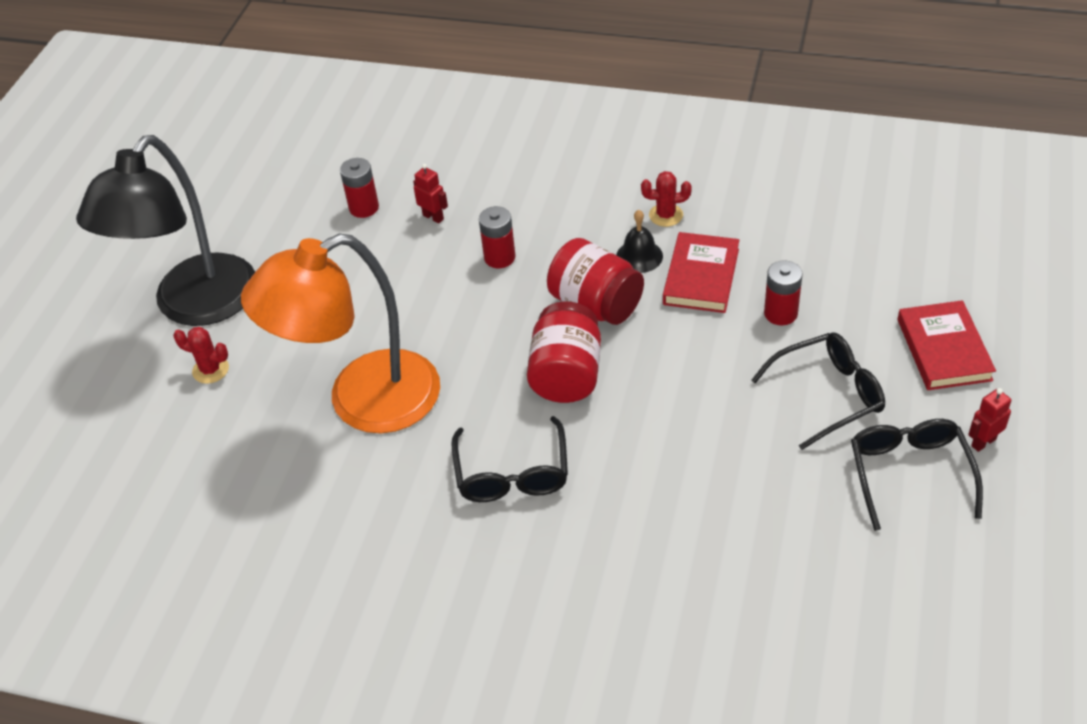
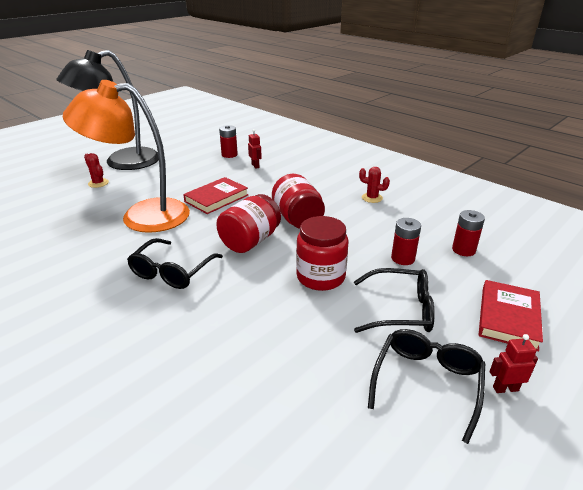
camera: 25 degrees right, 15 degrees down
red battery [479,206,516,268] -> red battery moved to [452,210,485,256]
black bell [616,210,663,273] -> none
red book [663,232,739,313] -> red book moved to [183,177,248,214]
none -> red jar [296,216,348,291]

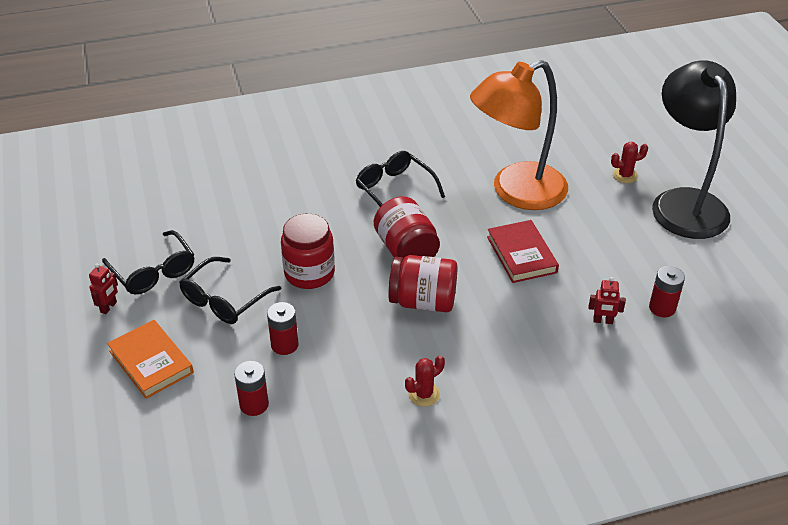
camera: 120 degrees right, 10 degrees up
orange lamp [63,80,190,233] -> orange lamp turned 150 degrees counterclockwise [470,60,568,210]
red book [478,280,543,351] -> orange book [107,320,194,399]

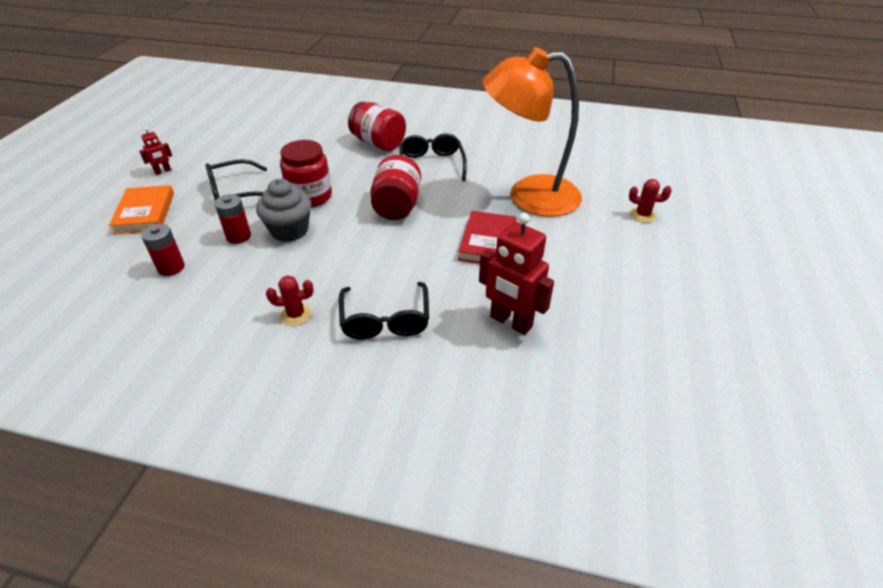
camera: 30 degrees right, 0 degrees up
black glasses [102,230,194,294] -> black glasses moved to [339,282,429,340]
red jar [388,255,458,312] -> red jar moved to [348,102,406,151]
red robot [589,277,626,324] -> red robot [479,213,554,335], size x2.02
red battery [649,266,685,317] -> none
black lamp [652,60,736,239] -> none
none -> grey cupcake [256,179,312,242]

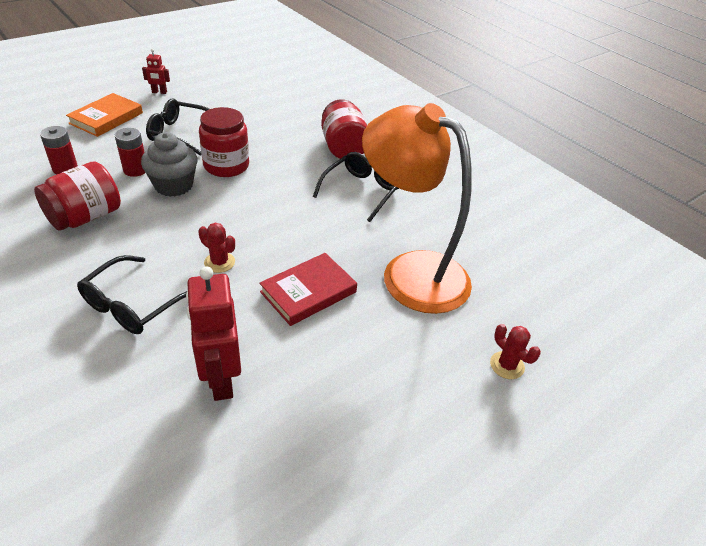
camera: 35 degrees right, 0 degrees up
red cactus [266,275,314,326] -> red cactus moved to [198,223,235,273]
red jar [370,155,421,220] -> red jar moved to [34,162,121,231]

